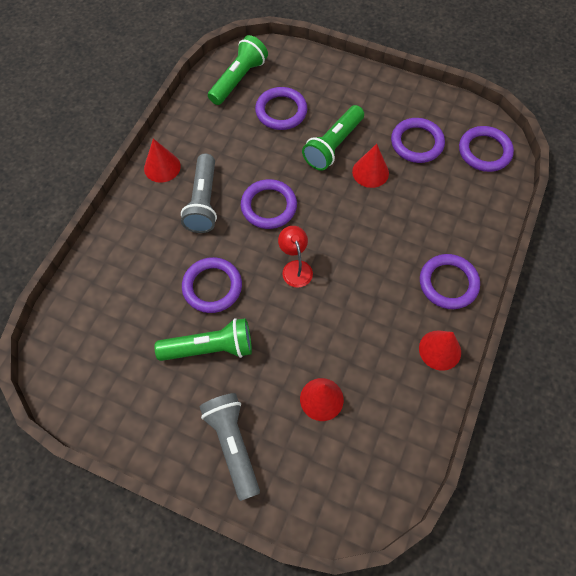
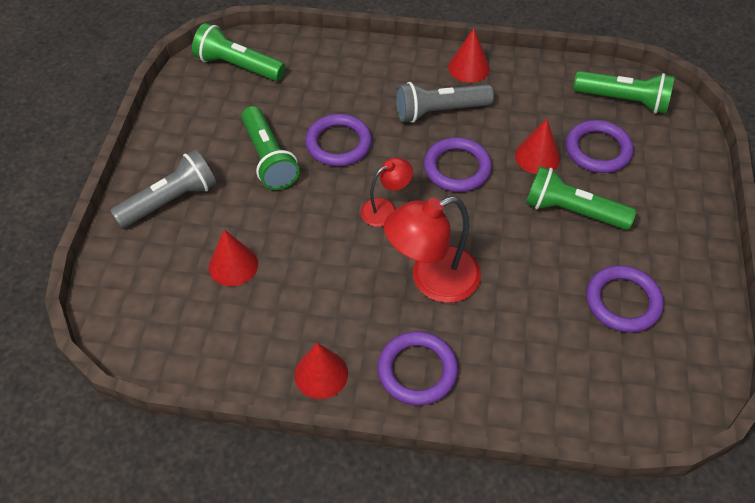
camera: 75 degrees right, 10 degrees down
red cone [352,144,389,188] -> red cone moved to [515,119,560,174]
purple ring [459,126,514,172] -> none
none -> green flashlight [192,23,285,81]
none -> red lamp [384,196,481,303]

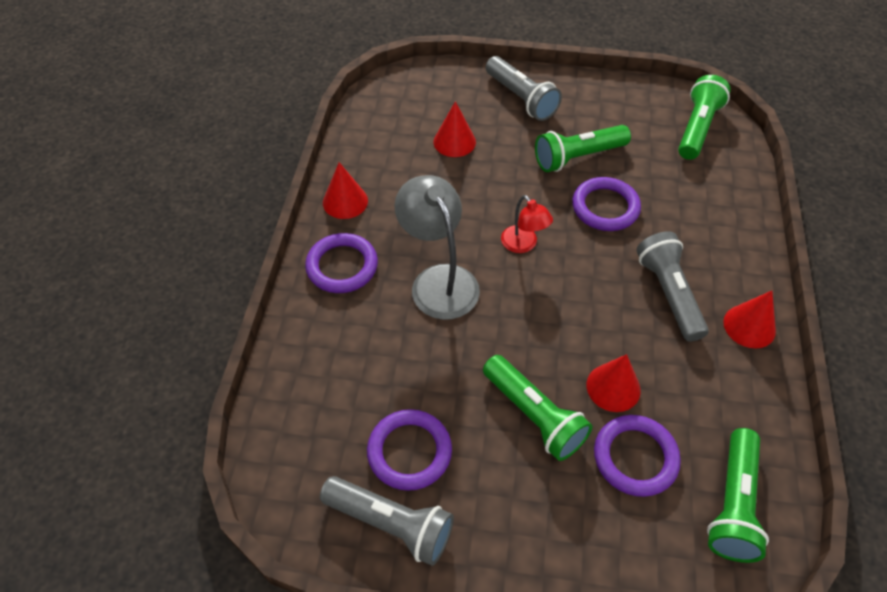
camera: 90 degrees right, 0 degrees up
red lamp [384,196,481,303] -> grey lamp [395,175,480,320]
purple ring [424,137,492,192] -> none
green flashlight [526,166,636,230] -> green flashlight turned 120 degrees clockwise [483,355,592,461]
none -> grey flashlight [320,476,454,566]

